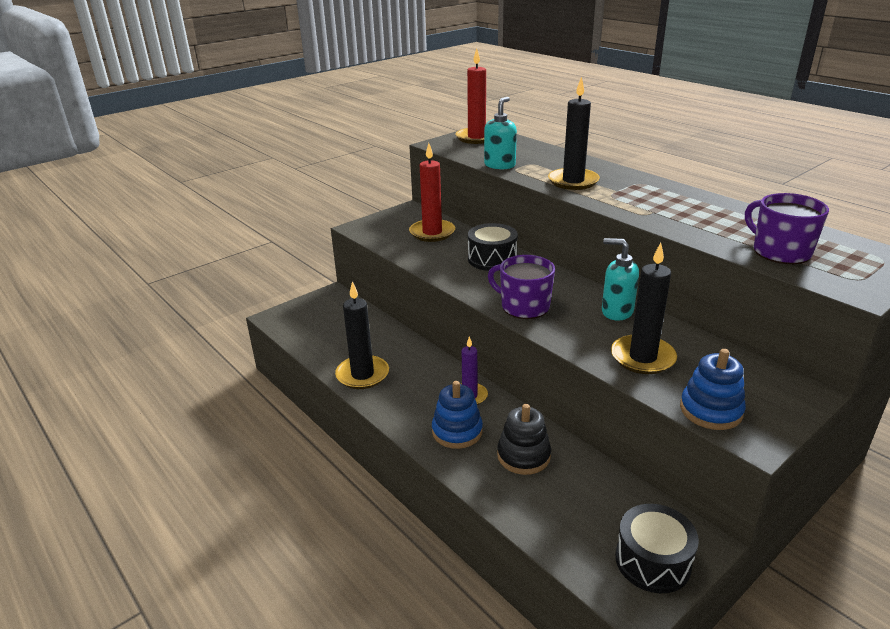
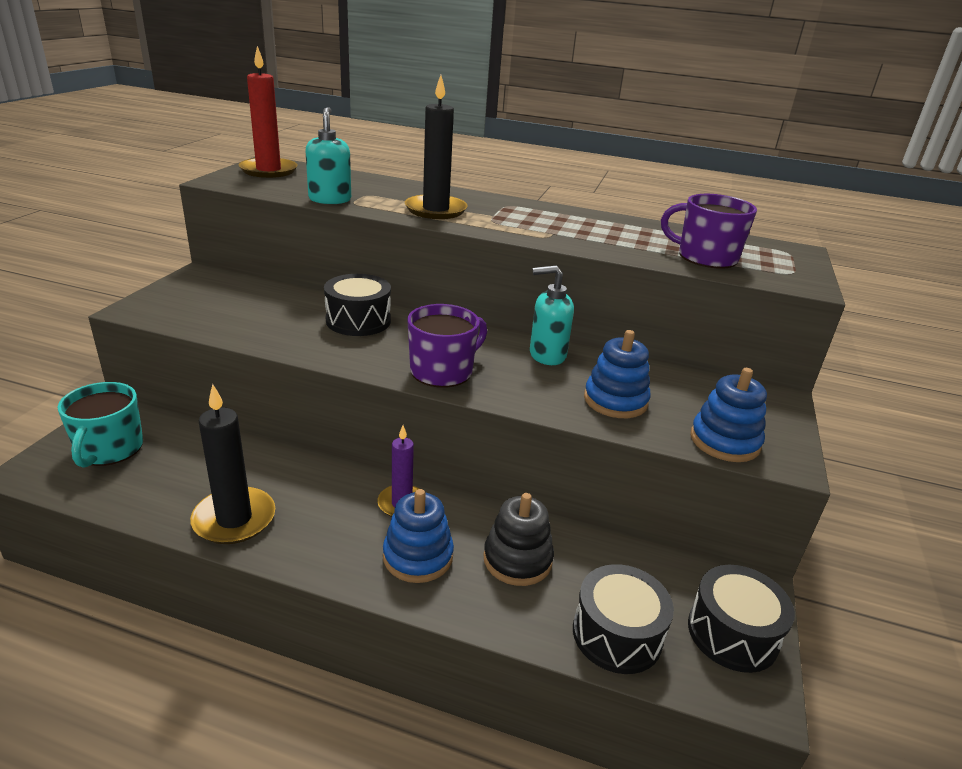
camera: 35 degrees left, 0 degrees up
red candle [409,143,455,242] -> none
purple mug [488,255,555,319] -> purple mug turned 135 degrees clockwise [407,304,487,388]
black candle [611,243,677,374] -> blue stacking toy [584,330,651,418]
none -> turquoise mug [57,382,143,468]
none -> black drum [573,564,674,674]

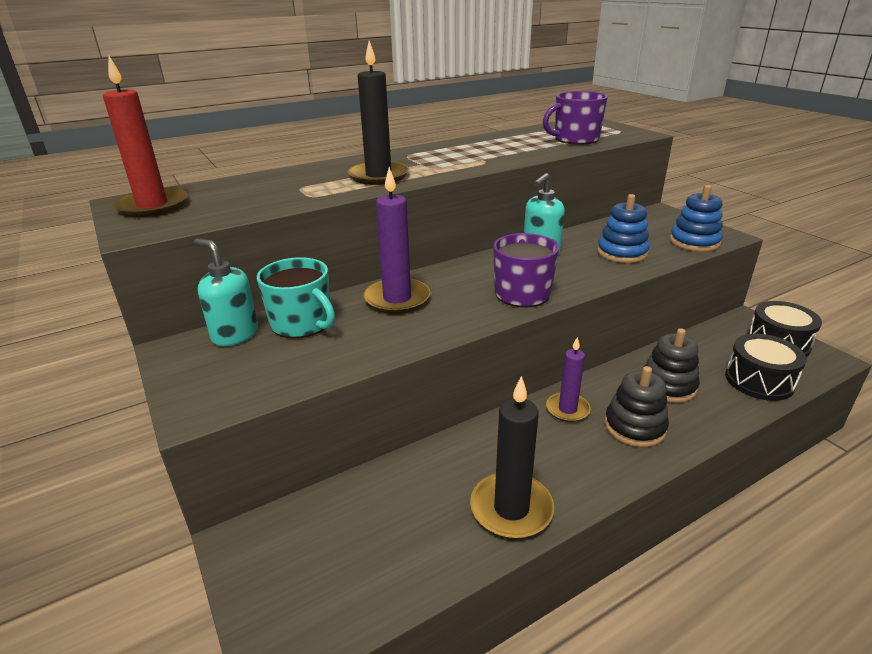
camera: 45 degrees left, 0 degrees up
turquoise mug [57,382,143,468] -> turquoise mug moved to [257,257,335,338]
turquoise soap dispenser [305,107,351,204] -> turquoise soap dispenser moved to [194,239,258,346]
black drum [324,274,391,336] -> purple candle [364,167,430,314]
blue stacking toy [383,489,454,583] -> black stacking toy [605,366,669,447]

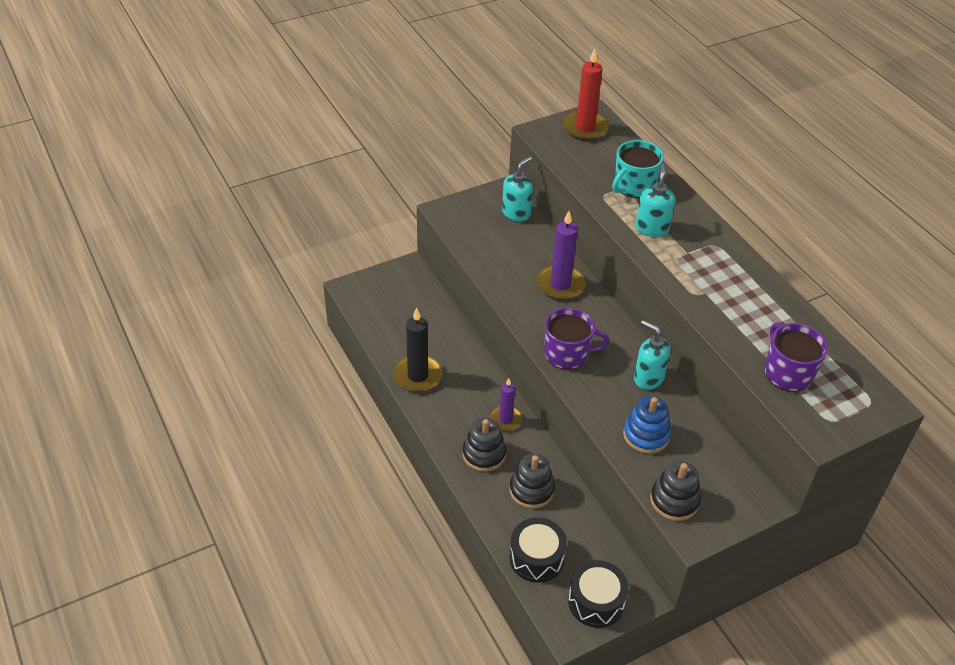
camera: 90 degrees right, 15 degrees up
turquoise mug [257,257,335,338] -> turquoise mug moved to [612,140,664,198]
black candle [348,41,409,185] -> turquoise soap dispenser [635,164,675,237]
blue stacking toy [670,185,723,252] -> black stacking toy [650,461,701,521]

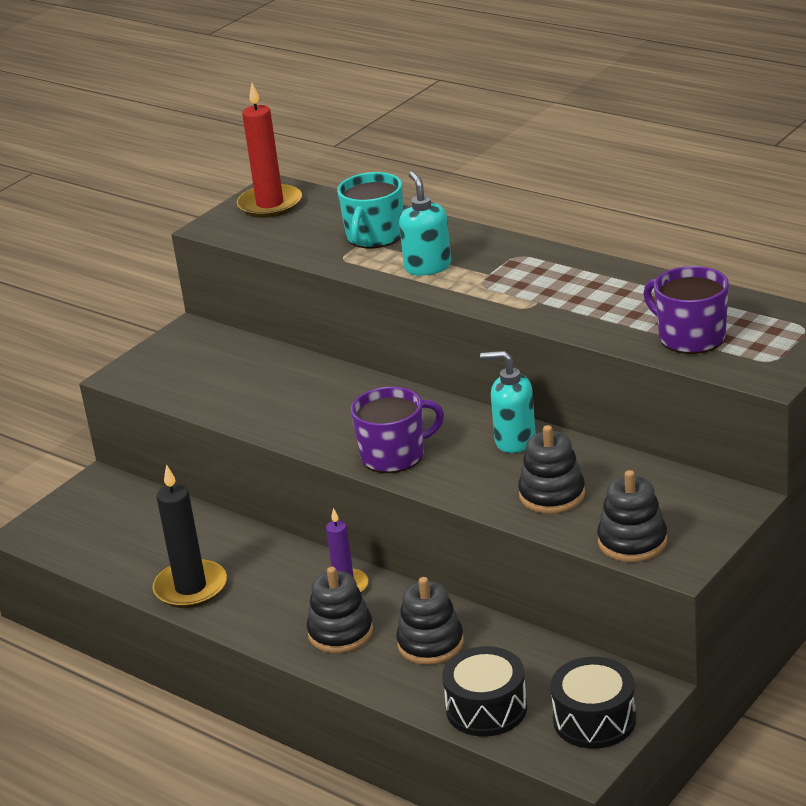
camera: 20 degrees left, 15 degrees down
turquoise soap dispenser [502,156,533,221] -> none
purple candle [536,211,586,300] -> none
blue stacking toy [623,396,671,454] -> black stacking toy [518,425,585,514]

